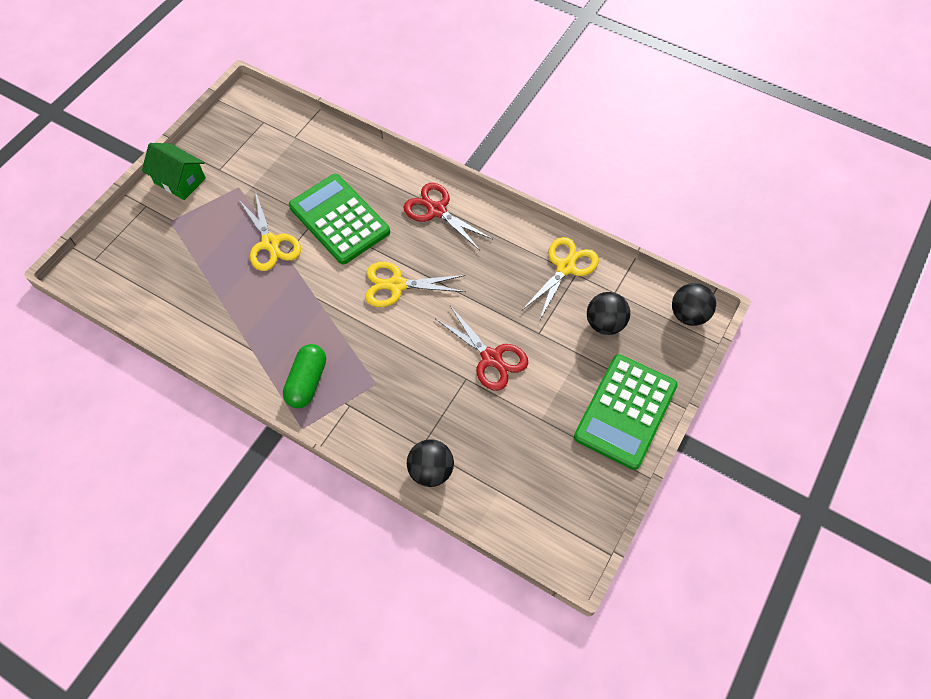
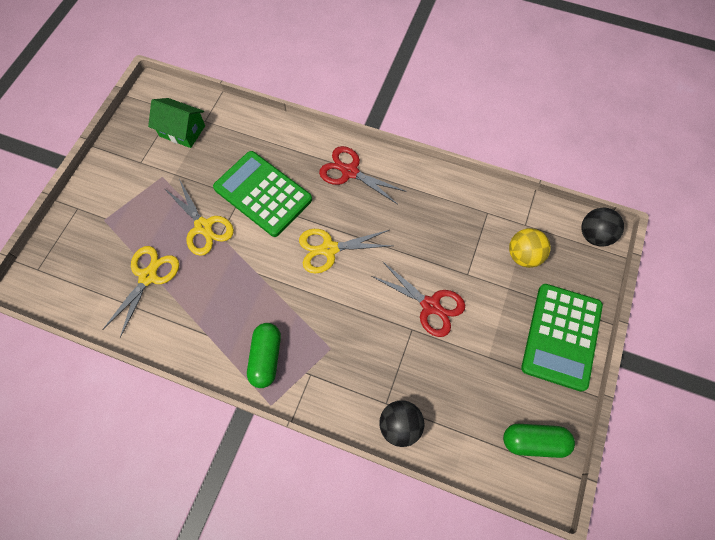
camera: 10 degrees left, 5 degrees up
green house [142,143,206,200] -> green house moved to [148,98,205,148]
yellow scissors [522,237,599,321] -> yellow scissors moved to [102,246,179,338]
black ball [587,292,630,335] -> yellow ball [509,228,551,268]
none -> green capsule [503,424,575,458]

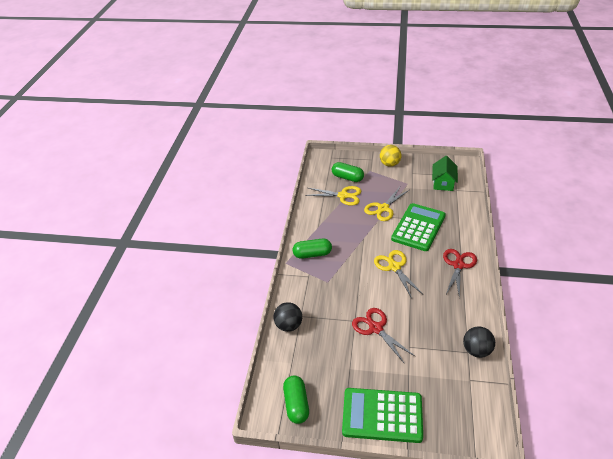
camera: 80 degrees right, 25 degrees down
red scissors [372,261,465,337] -> red scissors turned 120 degrees clockwise [352,308,415,364]
yellow ball [509,228,551,268] -> yellow ball moved to [380,145,402,167]
black ball [582,208,624,247] -> black ball moved to [463,326,495,358]
none -> green capsule [332,162,364,182]

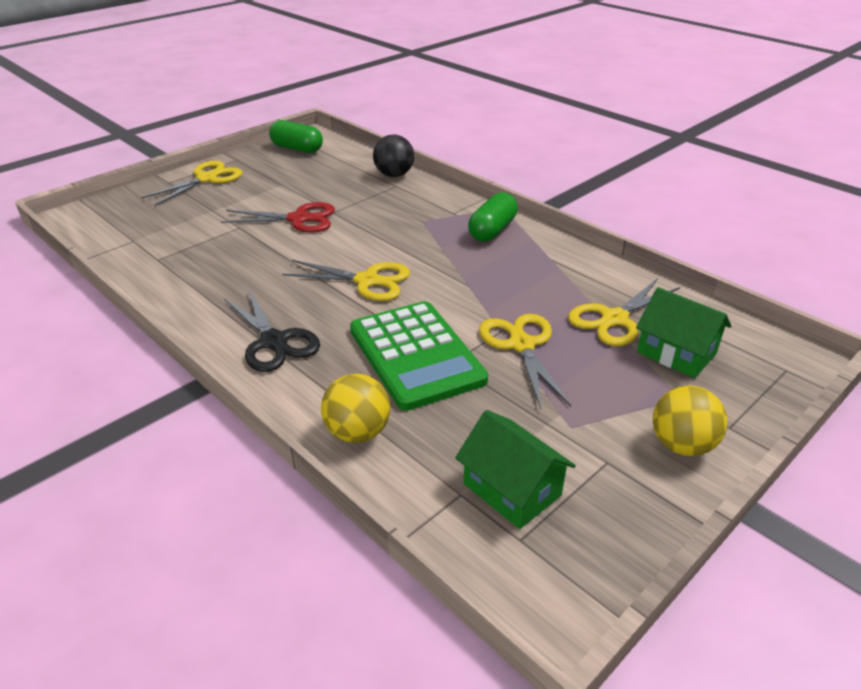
camera: 125 degrees right, 5 degrees down
green capsule [332,162,364,182] -> green house [636,287,731,378]
green calculator [342,388,423,443] -> yellow scissors [141,161,243,206]
red scissors [443,249,477,298] -> black scissors [224,290,320,372]
black ball [463,326,495,358] -> none
none -> yellow ball [321,374,390,443]

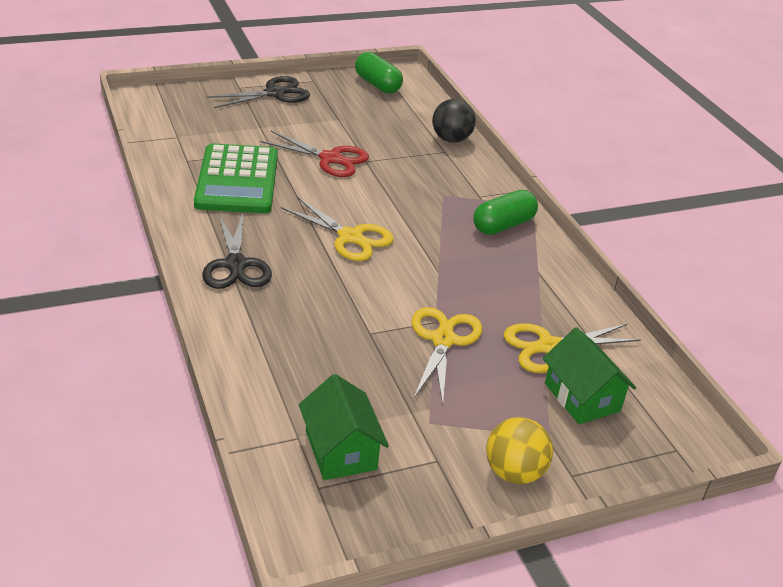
camera: 20 degrees right, 0 degrees up
yellow scissors [141,161,243,206] -> black scissors [206,76,310,108]
yellow ball [321,374,390,443] -> none
green calculator [350,301,488,411] -> green calculator moved to [194,143,278,213]

